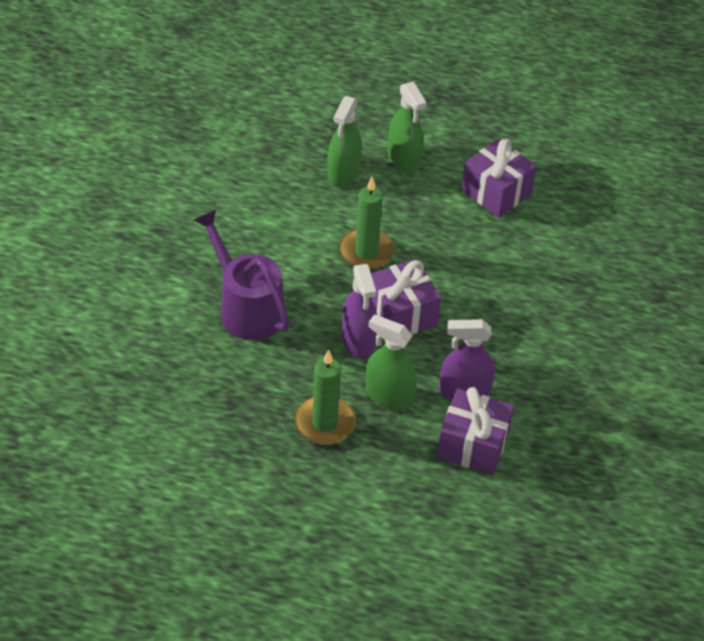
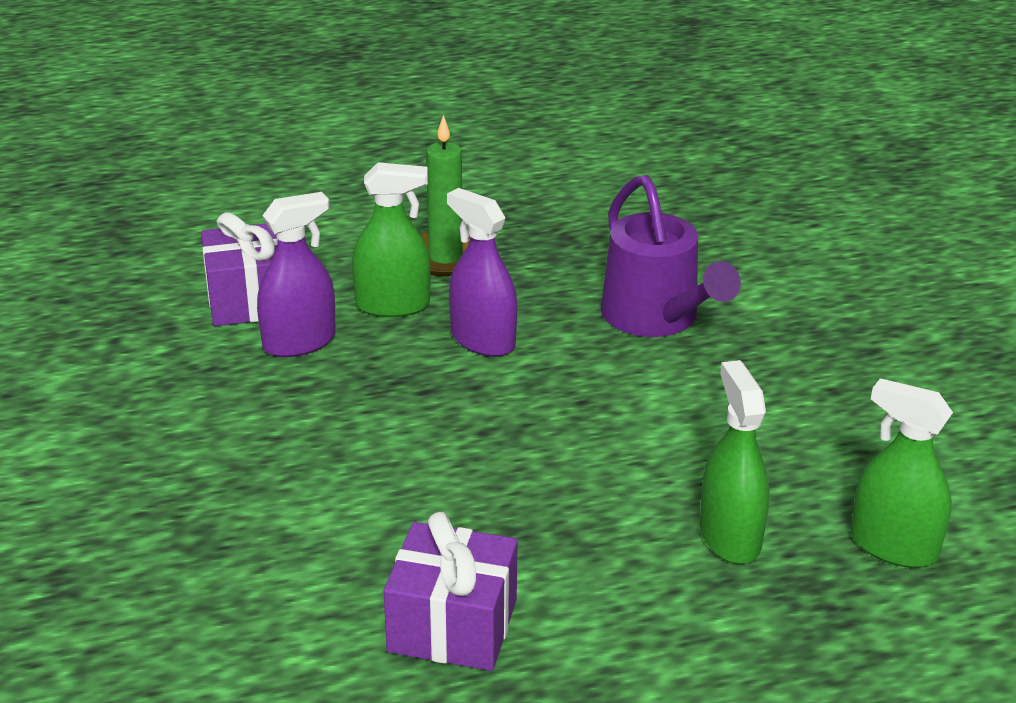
camera: 150 degrees right, 15 degrees down
purple watering can [194,209,290,340] -> purple watering can turned 45 degrees clockwise [601,175,741,337]
green candle [339,177,395,270] -> none
purple gift [371,259,441,334] -> none
green spray bottle [388,81,427,172] -> green spray bottle moved to [851,378,953,568]

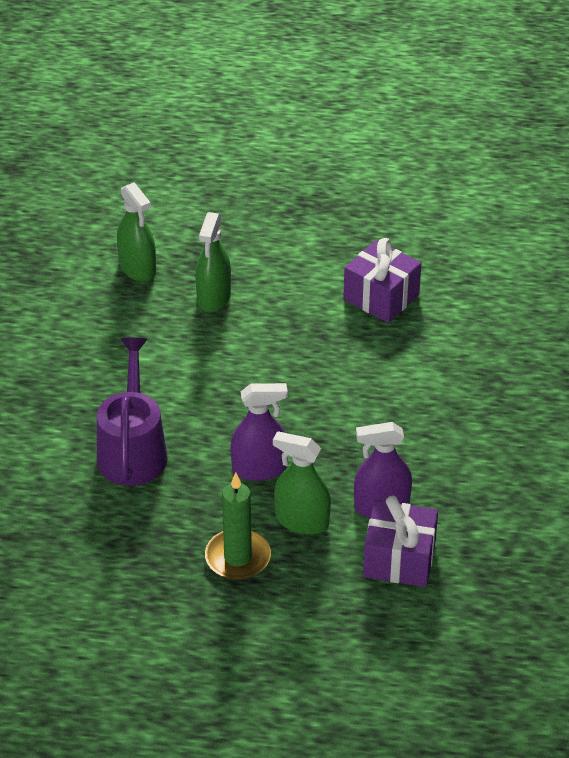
camera: 155 degrees left, 10 degrees up
purple spray bottle [447,188,517,357] -> purple spray bottle turned 75 degrees counterclockwise [230,383,288,481]

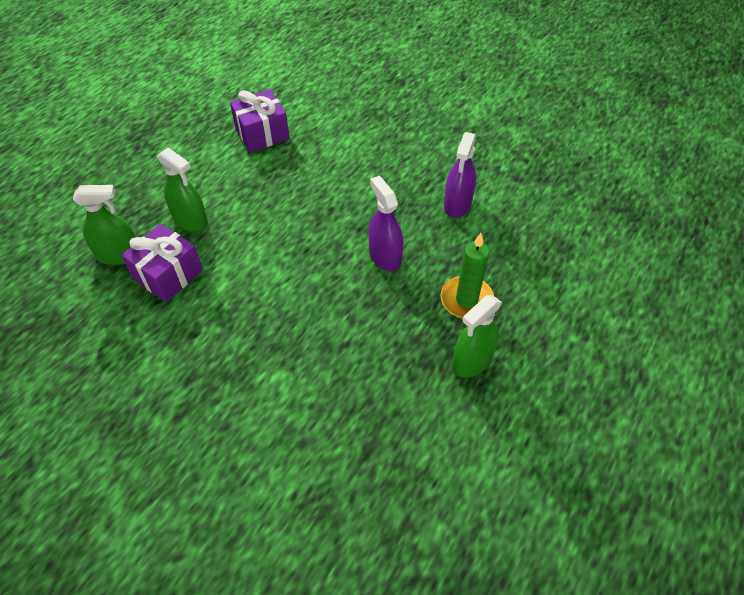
camera: 65 degrees left, 10 degrees up
purple watering can [97,337,168,486] -> none
purple spray bottle [230,383,288,481] -> purple spray bottle turned 45 degrees counterclockwise [368,176,403,271]
green spray bottle [273,431,331,534] -> green spray bottle moved to [452,295,502,378]
purple gift [363,495,438,587] -> purple gift moved to [121,224,203,302]

